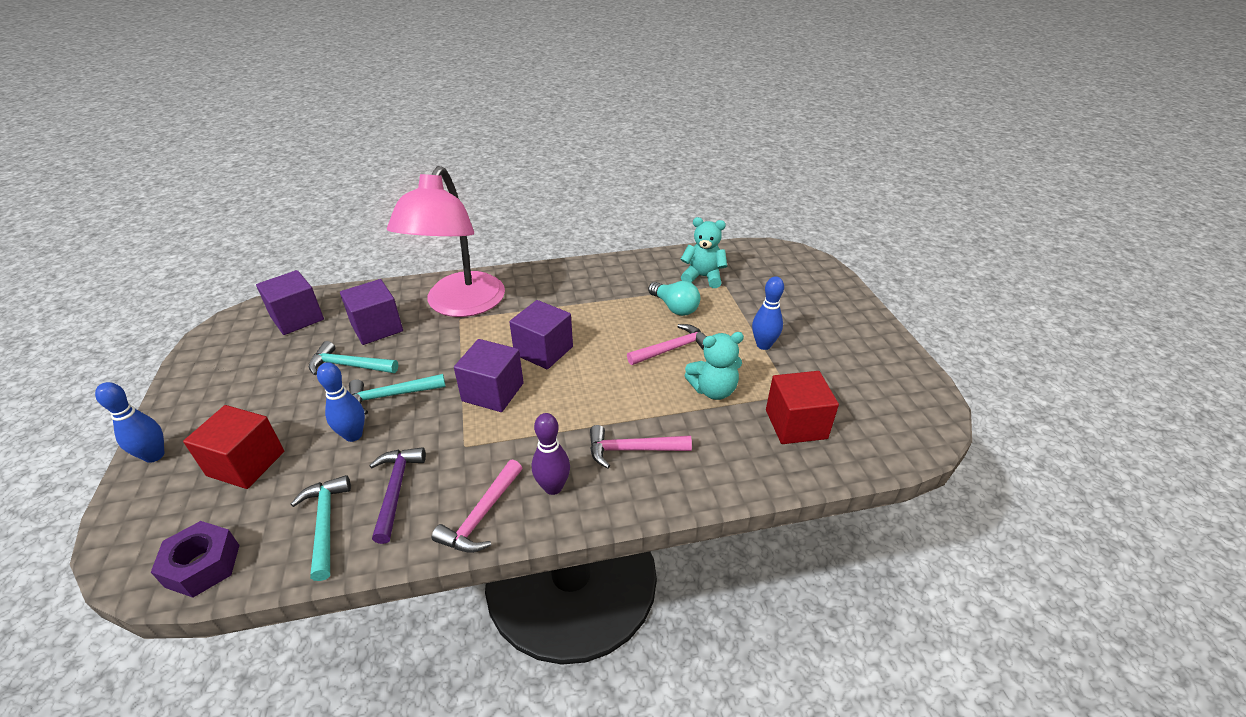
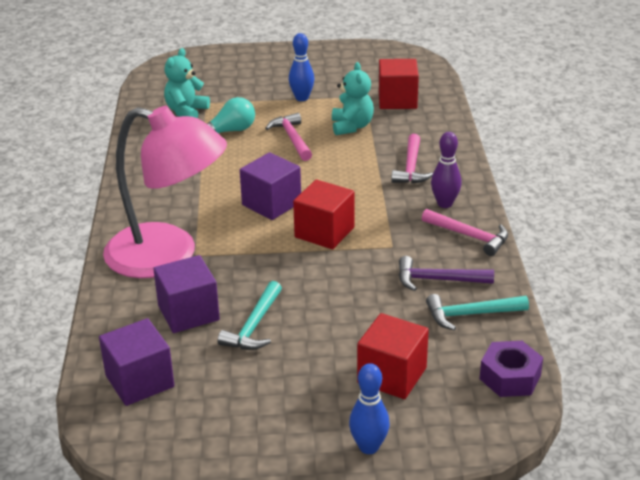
camera: 80 degrees left, 5 degrees down
blue bowling pin [317,362,365,442] -> none
turquoise hammer [349,374,446,414] -> none
purple cube [454,339,524,412] -> red cube [293,180,355,249]

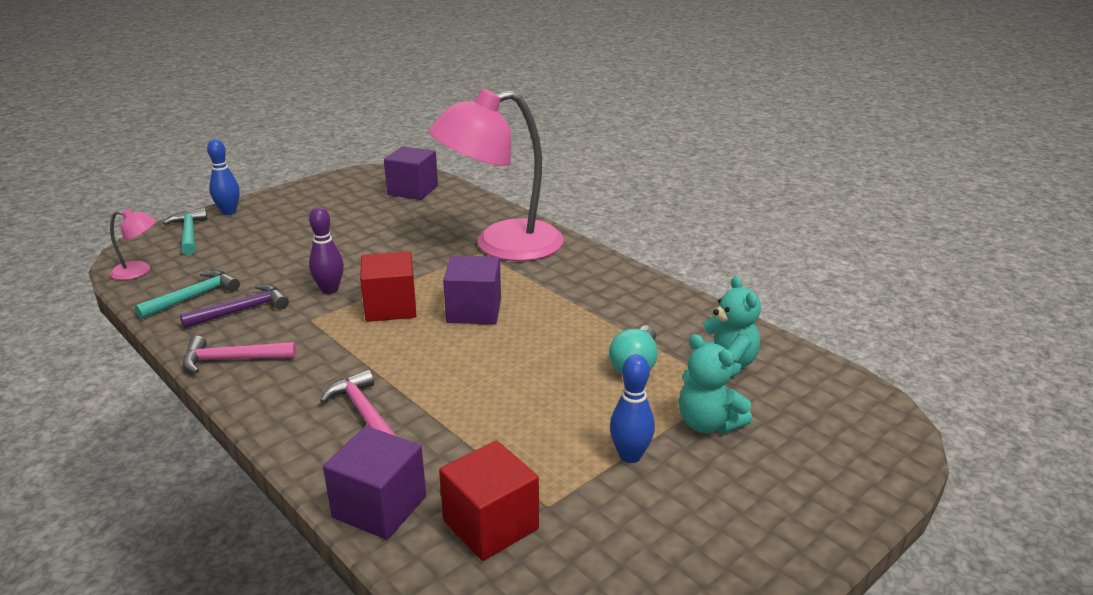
camera: 140 degrees right, 5 degrees down
purple cube [153,255,220,333] -> purple cube moved to [323,426,426,540]
turquoise hammer [218,281,282,350] -> turquoise hammer moved to [163,208,208,255]
pink hammer [265,113,312,161] -> none
turquoise teddy bear [332,62,374,135] -> turquoise teddy bear moved to [679,334,752,434]
red cube [357,313,429,399] -> none
purple bowling pin [431,132,462,208] -> purple bowling pin moved to [309,207,344,294]
purple nut [480,341,543,397] -> pink lamp [110,209,156,280]

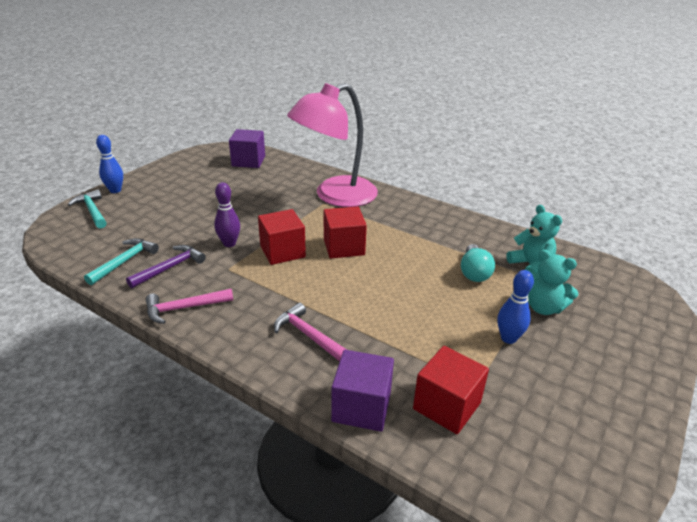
camera: 15 degrees left, 5 degrees up
pink lamp [110,209,156,280] -> none
purple cube [443,256,501,324] -> red cube [324,206,367,259]

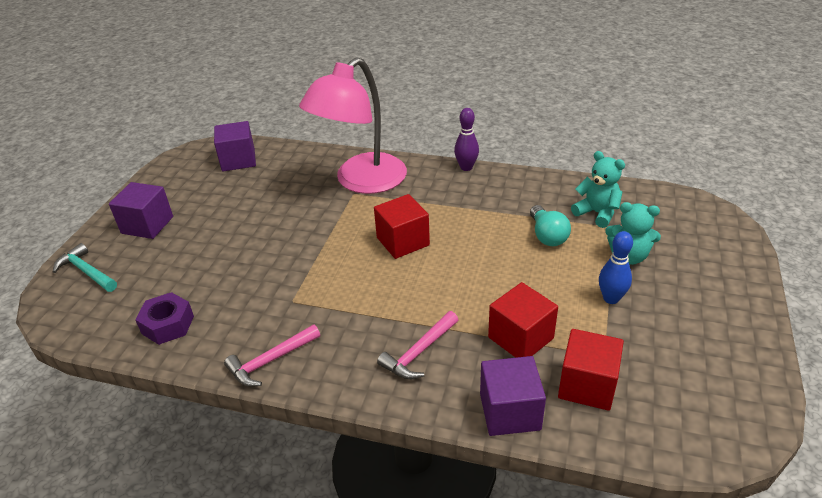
camera: 15 degrees left, 5 degrees up
turquoise hammer [84,238,159,285] -> purple nut [135,292,194,345]
blue bowling pin [96,135,123,193] -> none
purple hammer [126,245,206,288] -> none
purple bowling pin [214,182,240,247] -> purple bowling pin moved to [454,108,479,171]
red cube [258,209,306,265] -> red cube moved to [488,282,558,358]
pink hammer [274,302,347,362] -> pink hammer turned 75 degrees counterclockwise [377,311,458,379]
none -> purple cube [109,182,173,239]

